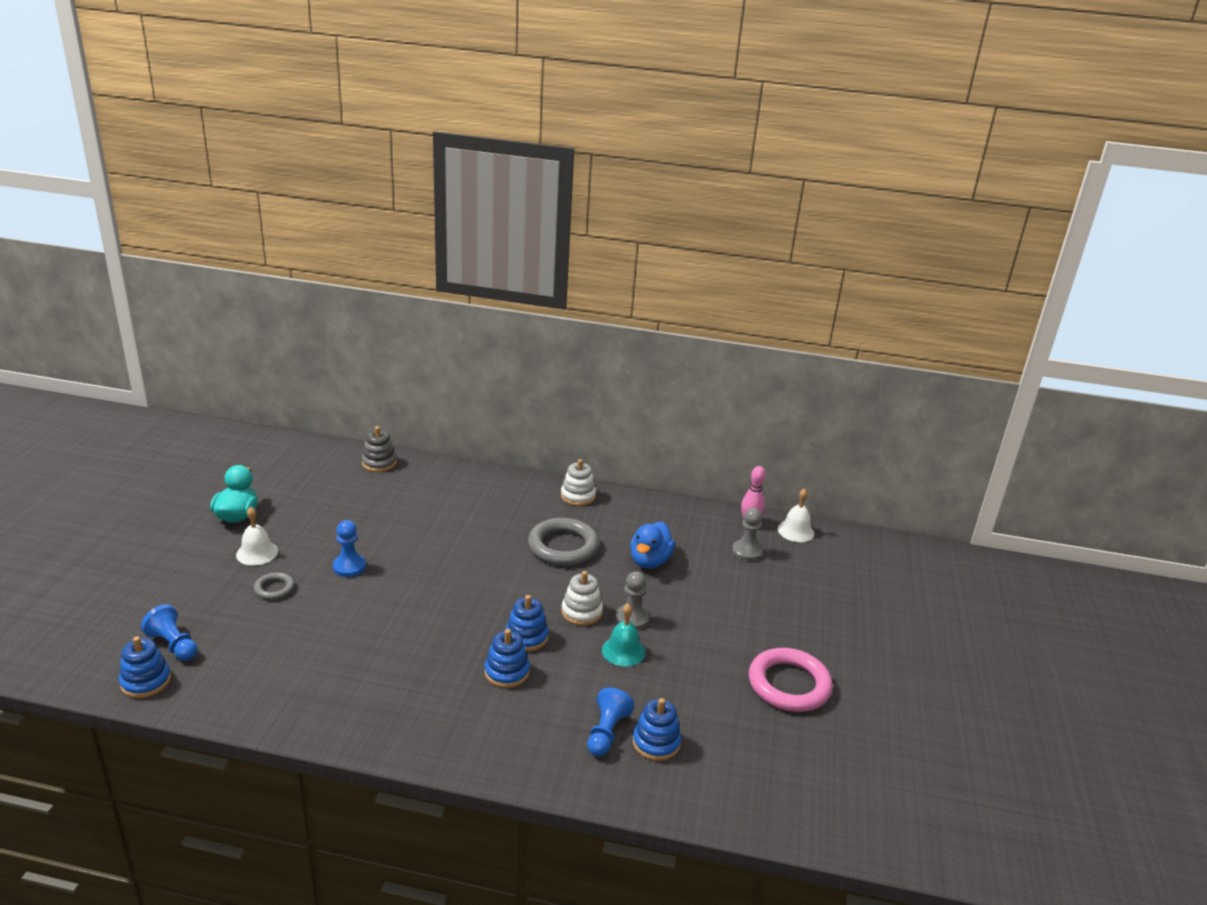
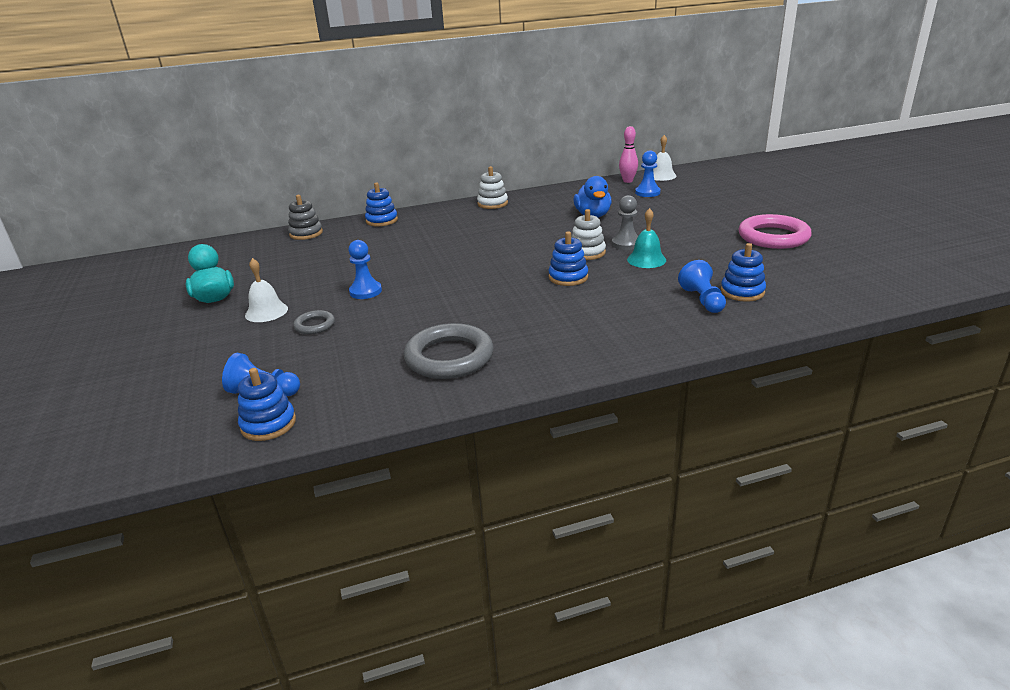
camera: 25 degrees left, 0 degrees up
blue stacking toy [485,629,530,688] -> blue stacking toy moved to [365,182,398,226]
grey ring [528,518,599,566] -> grey ring moved to [404,323,494,379]
grey pawn [732,508,763,561] -> blue pawn [635,150,660,197]

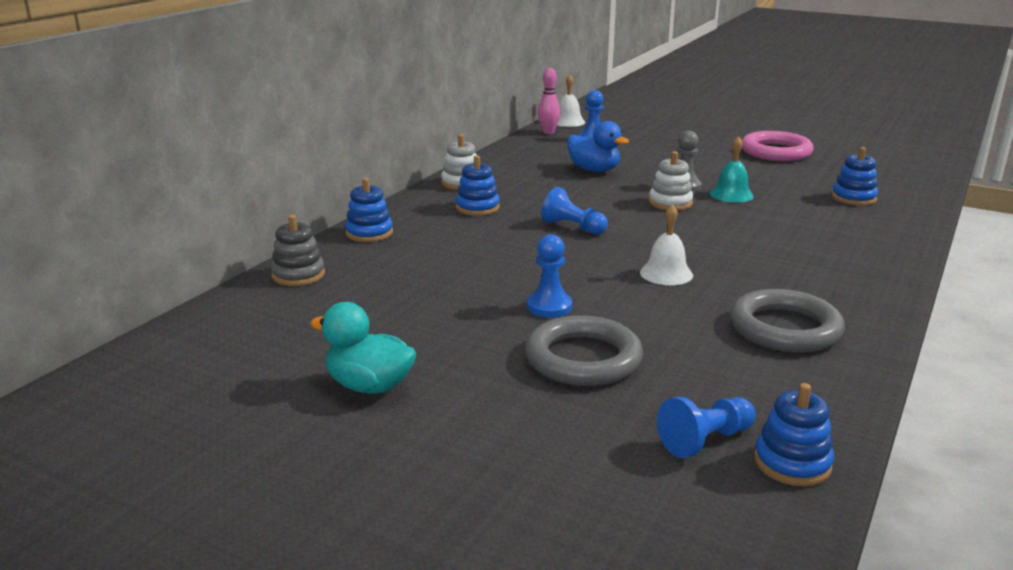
camera: 45 degrees left, 5 degrees down
white bell [245,258,288,322] -> white bell moved to [640,204,693,285]
grey ring [293,310,335,334] -> grey ring [525,315,643,386], size x1.99
blue stacking toy [549,232,588,286] -> blue stacking toy moved to [456,155,500,216]
blue pawn [678,260,726,313] -> blue pawn moved to [541,187,608,235]

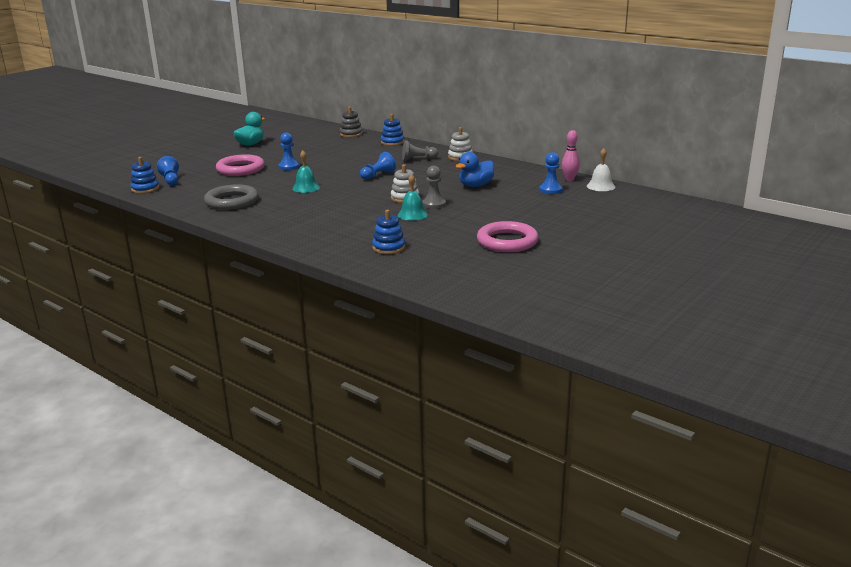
camera: 100 degrees right, 0 degrees up
blue stacking toy [456,155,500,216] -> grey pawn [402,140,438,161]
grey ring [525,315,643,386] -> pink ring [216,154,265,176]
white bell [640,204,693,285] -> turquoise bell [292,151,320,193]

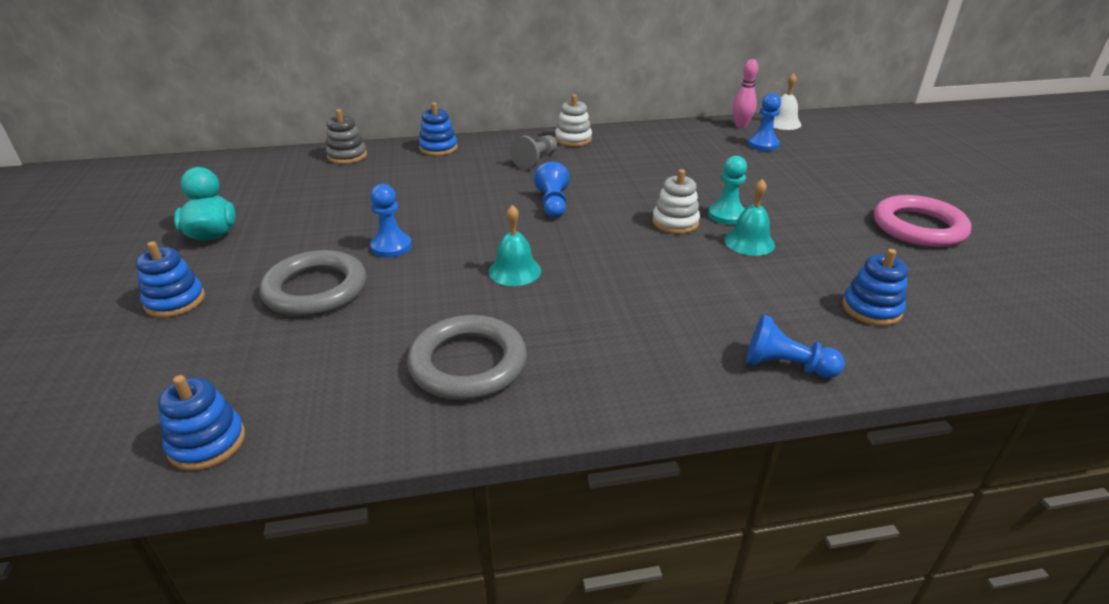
camera: 50 degrees left, 10 degrees up
blue pawn [157,156,179,185] -> blue pawn moved to [746,315,845,378]
pink ring [216,154,265,176] -> grey ring [259,250,367,317]
grey pawn [422,166,446,209] -> turquoise pawn [708,156,747,225]
blue duck [455,152,494,187] -> none
none -> blue stacking toy [136,241,205,318]

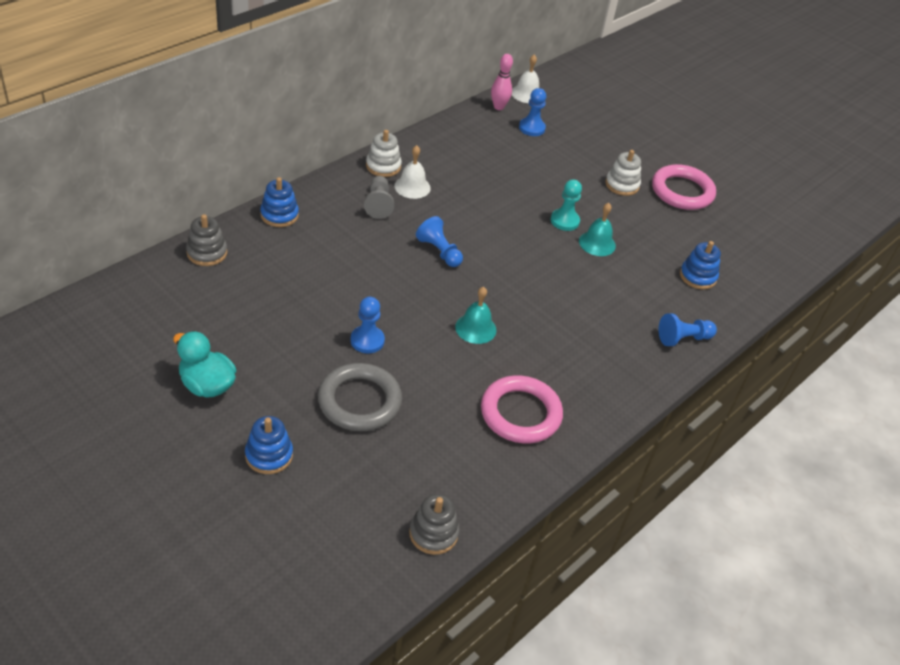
camera: 40 degrees left, 10 degrees up
blue stacking toy [158,375,245,471] -> grey stacking toy [409,494,459,555]
grey ring [407,315,527,400] -> pink ring [481,375,563,444]
white stacking toy [652,169,700,234] -> white stacking toy moved to [606,150,641,196]
none -> white bell [394,145,431,199]

